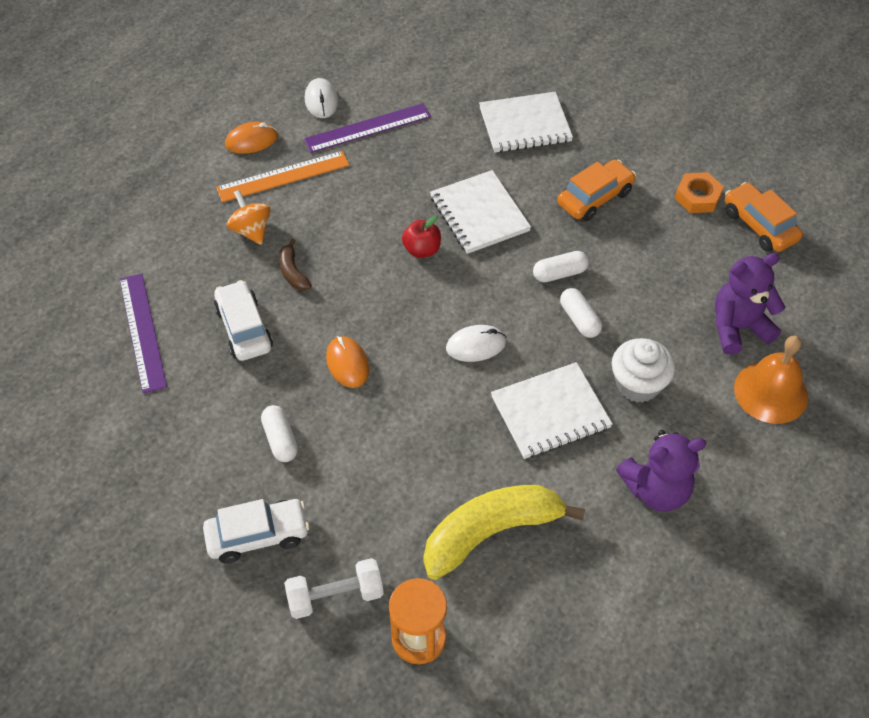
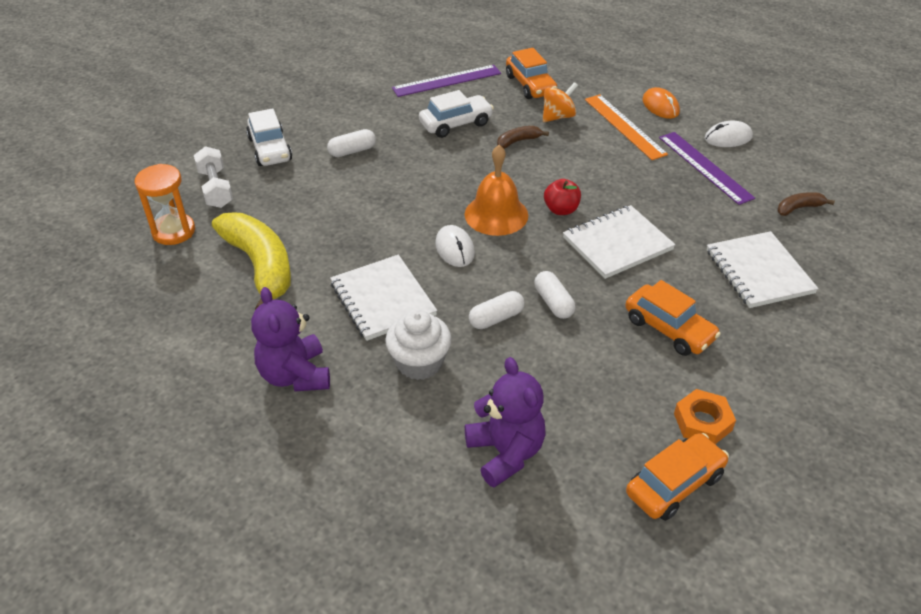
camera: 85 degrees right, 10 degrees down
orange mouse [326,336,369,388] -> none
orange bell [734,336,808,424] -> orange bell moved to [465,145,528,236]
none -> orange car [506,48,557,99]
none -> brown banana [778,192,835,216]

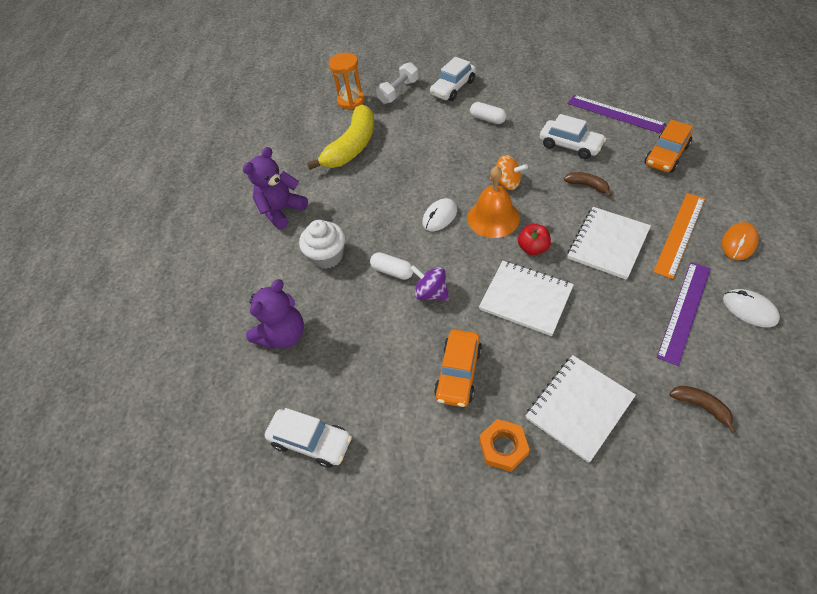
camera: 65 degrees right, 10 degrees up
white notebook [330,255,437,341] -> white notebook moved to [567,207,651,280]
white capsule [534,271,575,319] -> purple spinning top [410,265,449,301]
orange spinning top [543,82,578,122] -> orange spinning top moved to [490,155,528,190]
orange car [626,433,729,521] -> white car [265,408,352,468]
orange nut [674,389,736,444] -> orange nut moved to [479,419,530,472]

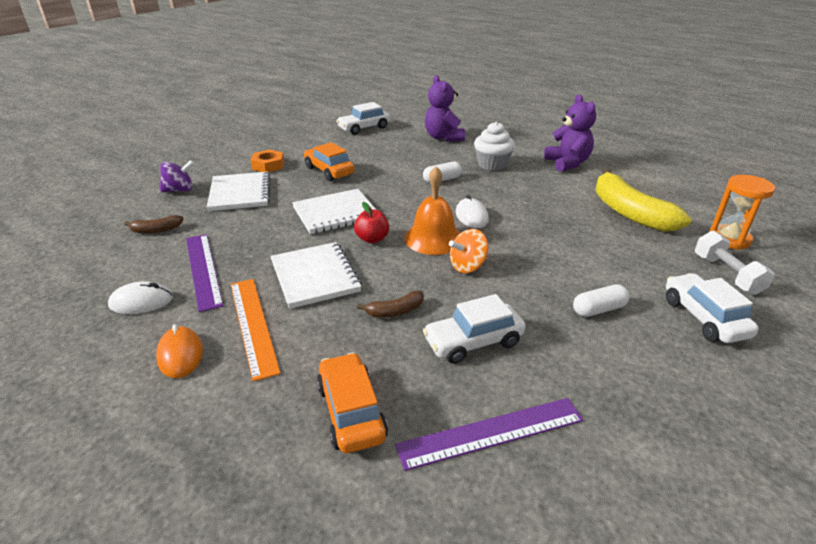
camera: 120 degrees right, 20 degrees down
purple spinning top [410,265,449,301] -> purple spinning top moved to [160,160,194,193]

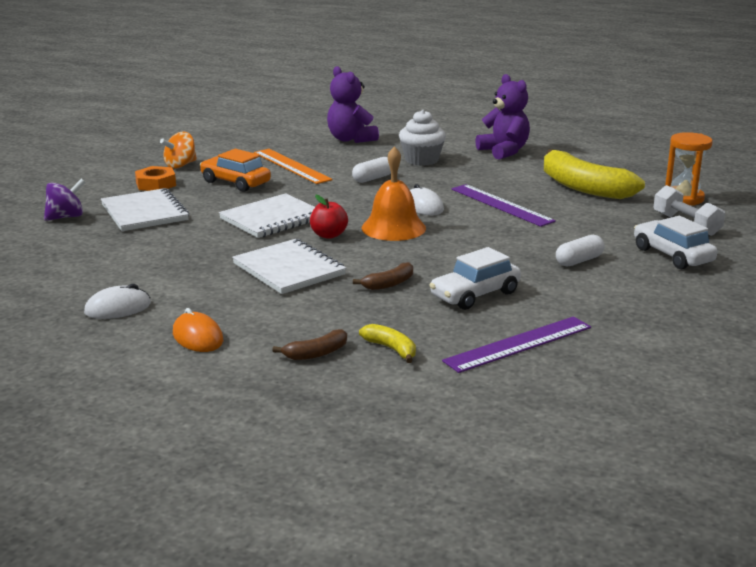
camera: 15 degrees left, 10 degrees down
brown banana [124,215,183,234] -> brown banana moved to [272,329,347,360]
purple ruler [186,234,223,312] -> purple ruler moved to [452,184,556,227]
orange ruler [231,279,281,382] -> orange ruler moved to [254,149,333,184]
orange car [317,353,388,453] -> yellow banana [359,324,416,363]
white car [336,102,390,135] -> none
orange spinning top [449,229,488,273] -> orange spinning top moved to [160,132,197,169]

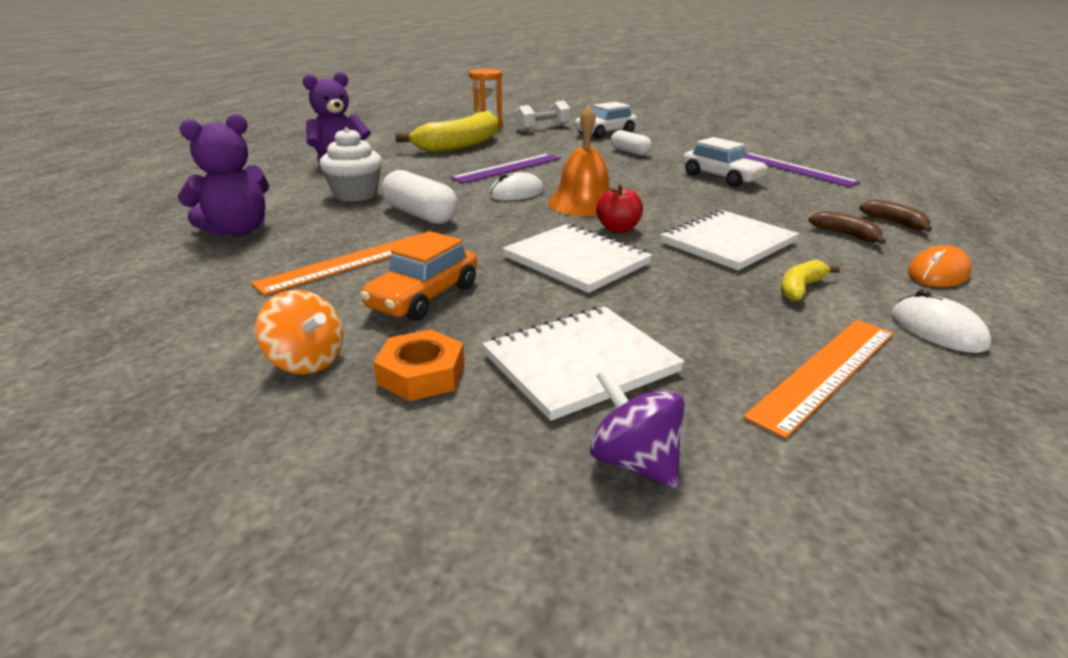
camera: 95 degrees left, 5 degrees up
white capsule [352,157,391,183] -> white capsule [382,170,458,224], size x1.52
brown banana [353,262,413,290] -> brown banana moved to [809,211,886,244]
yellow banana [359,324,416,363] -> yellow banana moved to [781,260,840,301]
none -> orange ruler [743,320,894,439]

